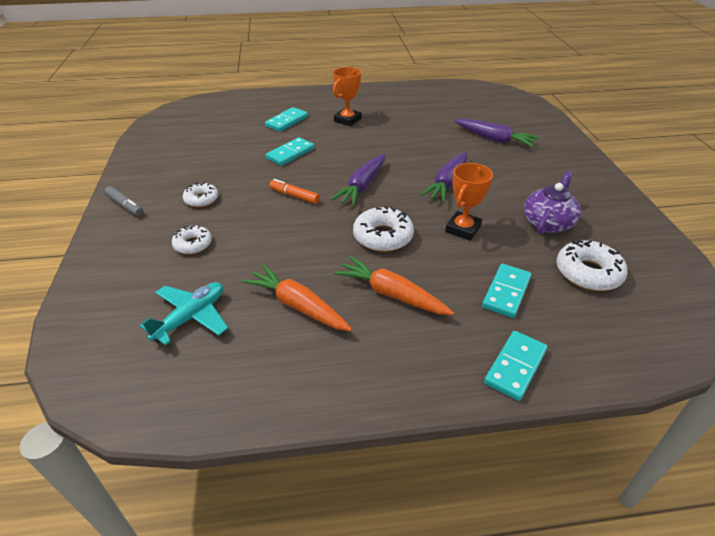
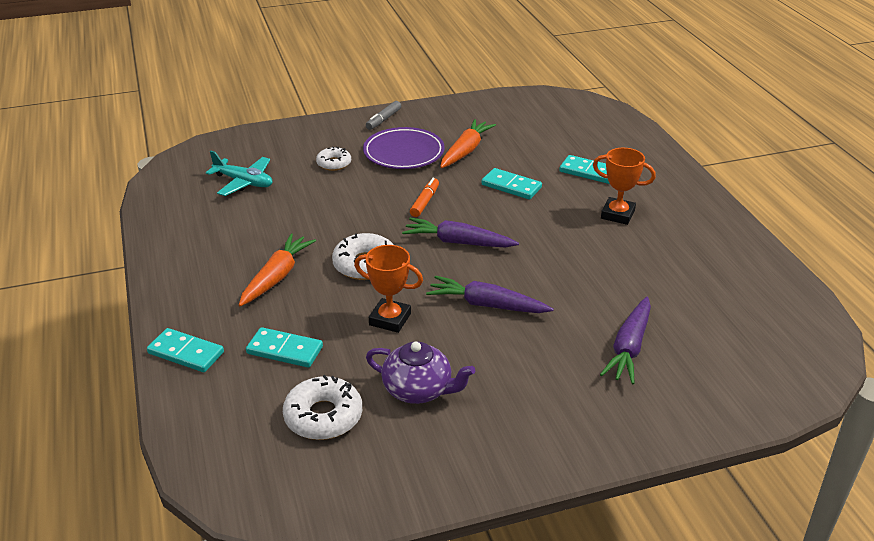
camera: 80 degrees right, 5 degrees down
white donut [183,183,219,207] -> purple plate [363,127,445,169]
orange carrot [242,264,352,331] -> orange carrot moved to [440,119,496,168]

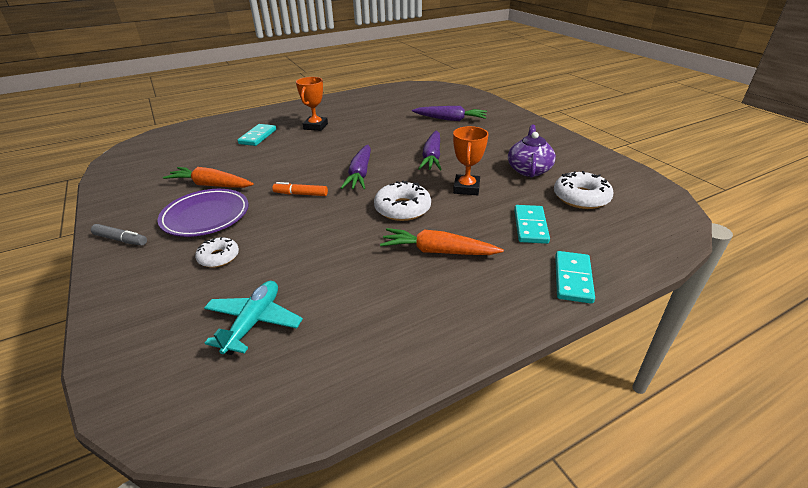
camera: 100 degrees left, 0 degrees up
turquoise domino [481,168,542,200] -> none

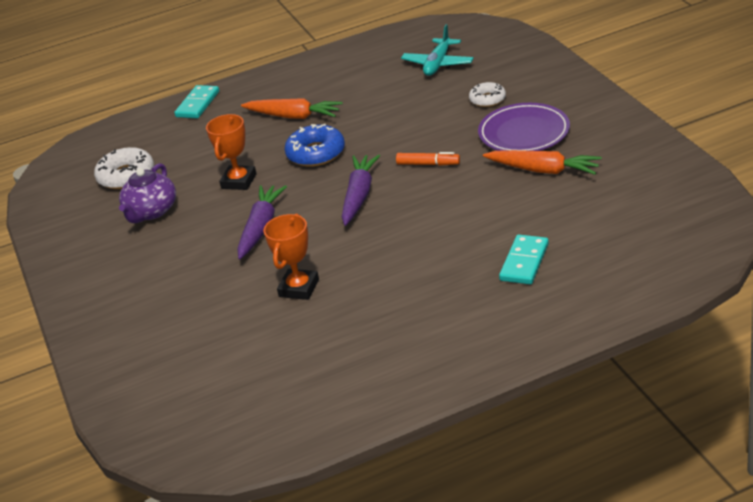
camera: 170 degrees left, 0 degrees up
grey marker [91,224,147,246] -> none
orange trophy [296,77,328,131] -> orange trophy moved to [263,214,319,300]
white donut [374,181,431,221] -> blue donut [285,124,345,167]
purple carrot [412,106,487,121] -> none
turquoise domino [514,205,550,244] -> none

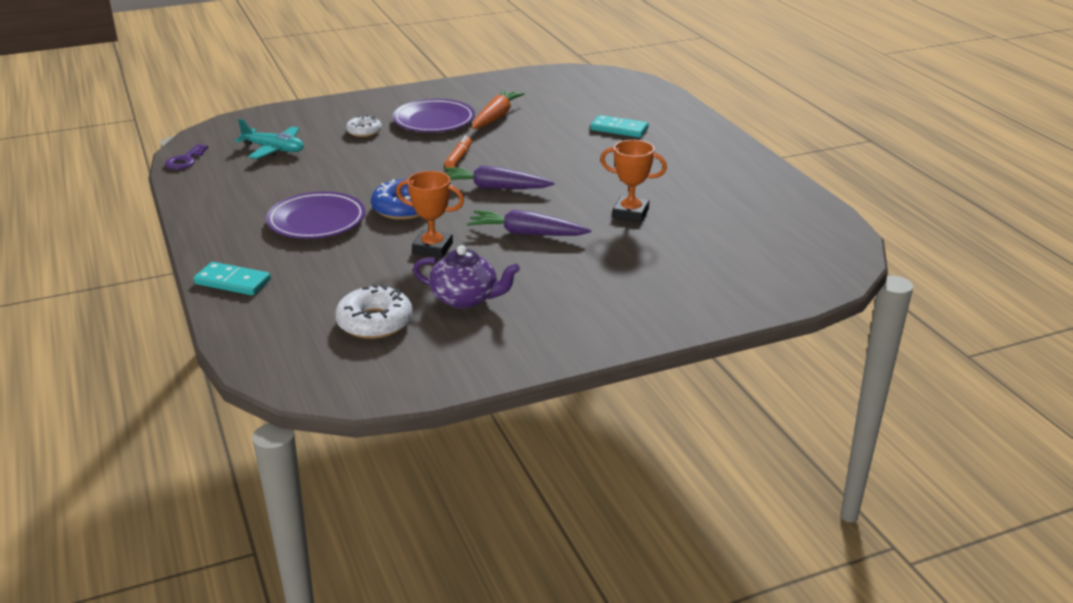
camera: 95 degrees left, 5 degrees down
orange carrot [241,98,343,119] -> purple plate [266,192,366,239]
none -> purple key [165,144,208,170]

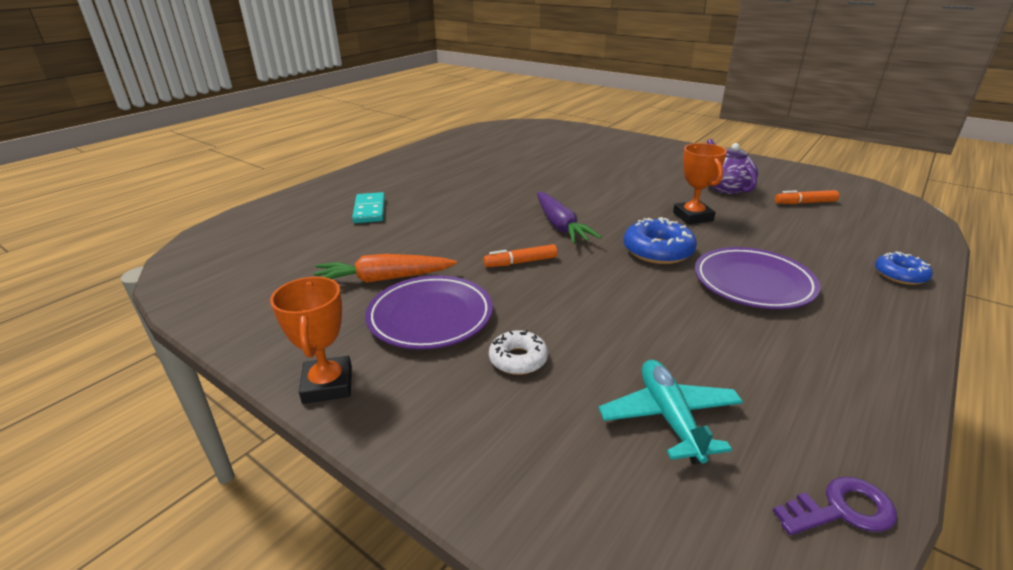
camera: 120 degrees left, 0 degrees up
turquoise domino [193,262,271,295] -> blue donut [875,251,933,285]
white donut [335,284,413,339] -> orange marker [775,190,839,204]
purple carrot [467,210,591,236] -> none
orange trophy [600,140,667,222] -> orange trophy moved to [270,277,352,404]

